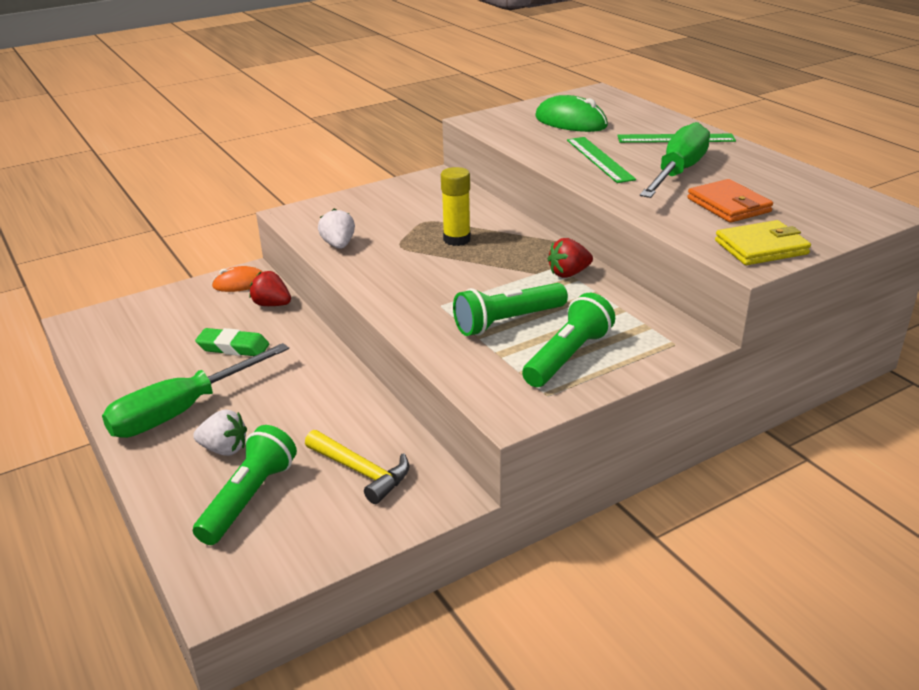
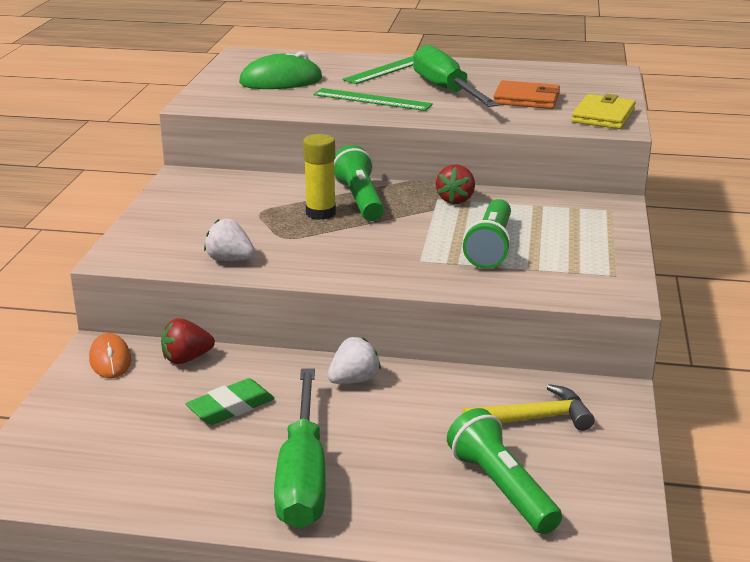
camera: 50 degrees left, 5 degrees down
white strawberry [193,409,247,456] -> white strawberry moved to [327,337,381,384]
orange mouse [212,266,263,292] -> orange mouse turned 45 degrees counterclockwise [89,333,131,378]
green flashlight [522,293,615,387] -> green flashlight moved to [334,145,384,221]

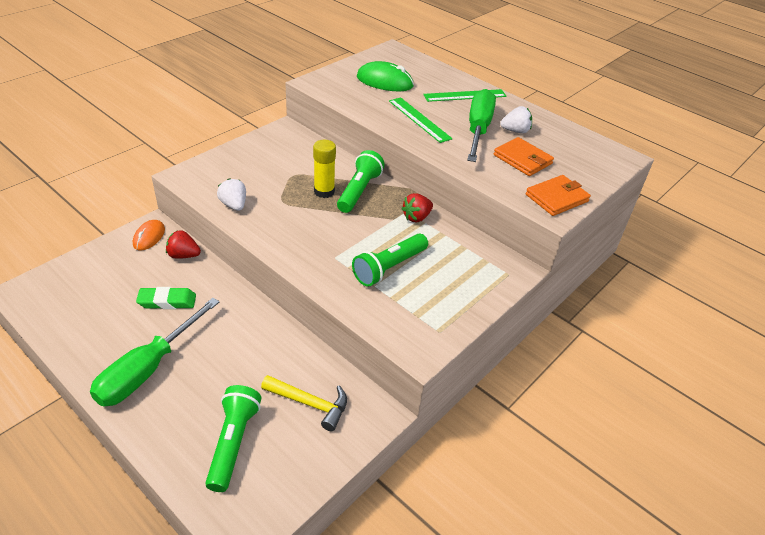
camera: 30 degrees right, 15 degrees up
white strawberry [327,337,381,384] -> white strawberry moved to [500,106,532,133]
yellow wallet [571,94,636,129] -> orange wallet [526,175,591,216]

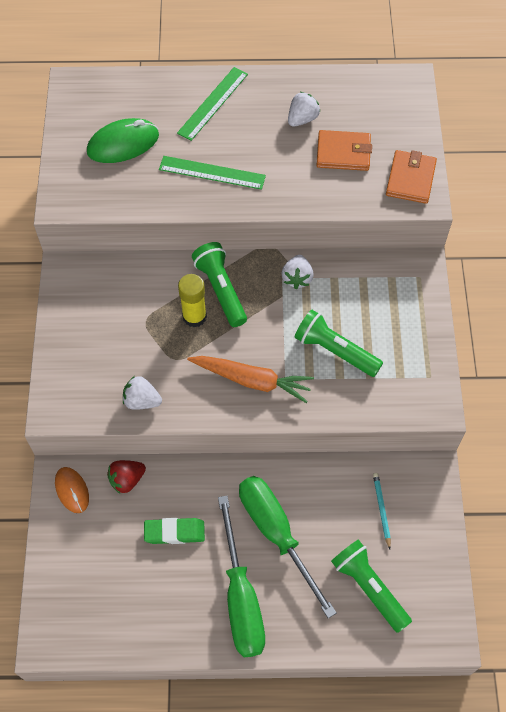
camera: 40 degrees left, 20 degrees up
green eraser [136,287,196,309] -> green eraser turned 45 degrees clockwise [144,518,205,544]
yellow hammer [261,375,347,431] -> turquoise pencil [373,473,391,549]
green flashlight [352,234,428,287] -> green flashlight turned 120 degrees clockwise [295,310,383,377]
red strawberry [401,193,433,223] -> white strawberry [282,255,314,289]
green screwdriver [467,89,496,162] -> green screwdriver moved to [239,476,337,618]
none -> orange carrot [187,356,314,403]

